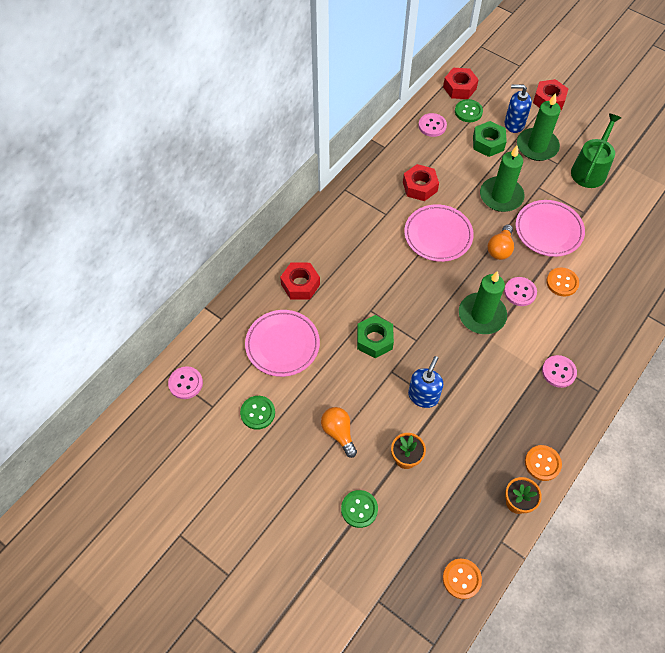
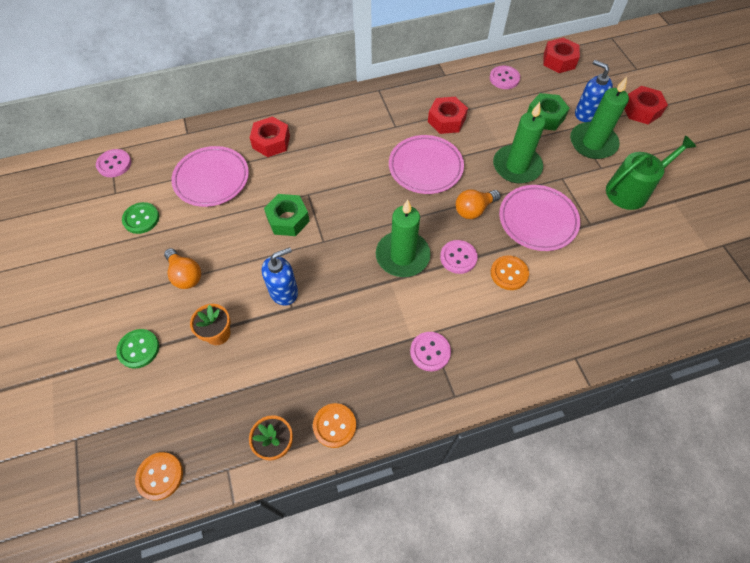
camera: 35 degrees right, 0 degrees up
orange light bulb [321,407,357,458] -> orange light bulb turned 135 degrees clockwise [164,248,201,289]
green button [455,99,483,122] -> none

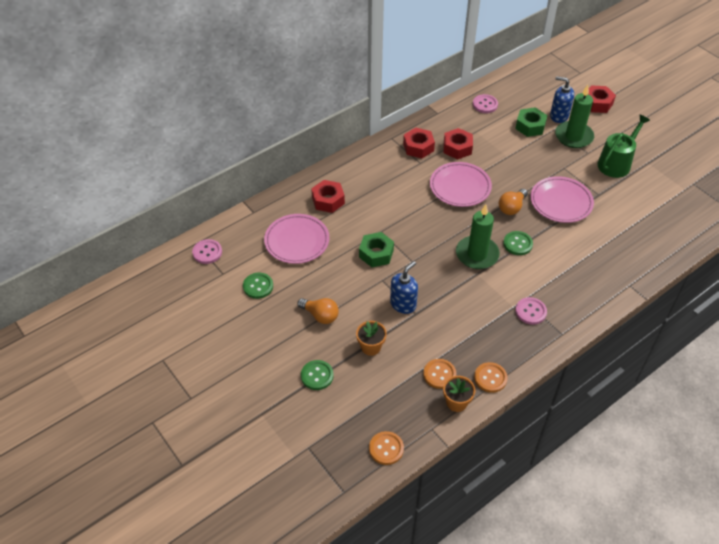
camera: 20 degrees left, 10 degrees down
pink button [440,240,478,274] -> green button [503,231,533,255]
orange button [491,255,529,290] -> orange button moved to [423,359,456,389]
green candle [493,102,545,183] -> none
red nut [543,37,580,73] -> red nut moved to [403,128,435,158]

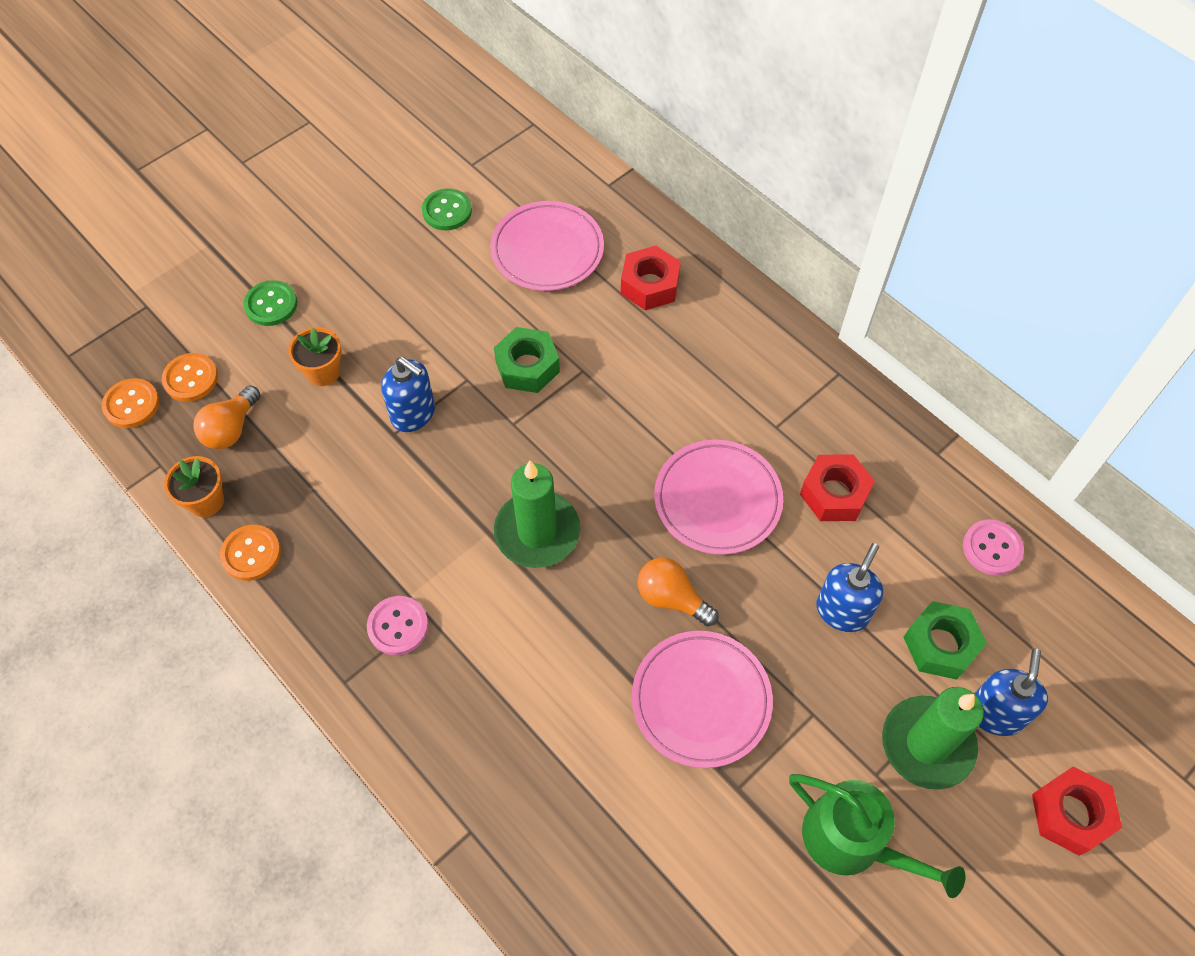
camera: 85 degrees right, 10 degrees up
pink button [192,239,222,264] -> none
orange light bulb [297,298,339,324] -> orange light bulb moved to [193,385,261,449]
red nut [403,128,435,158] -> none
orange button [423,359,456,389] -> orange button moved to [162,353,218,402]
green button [503,231,533,255] -> none
none -> blue soap dispenser [816,543,883,632]

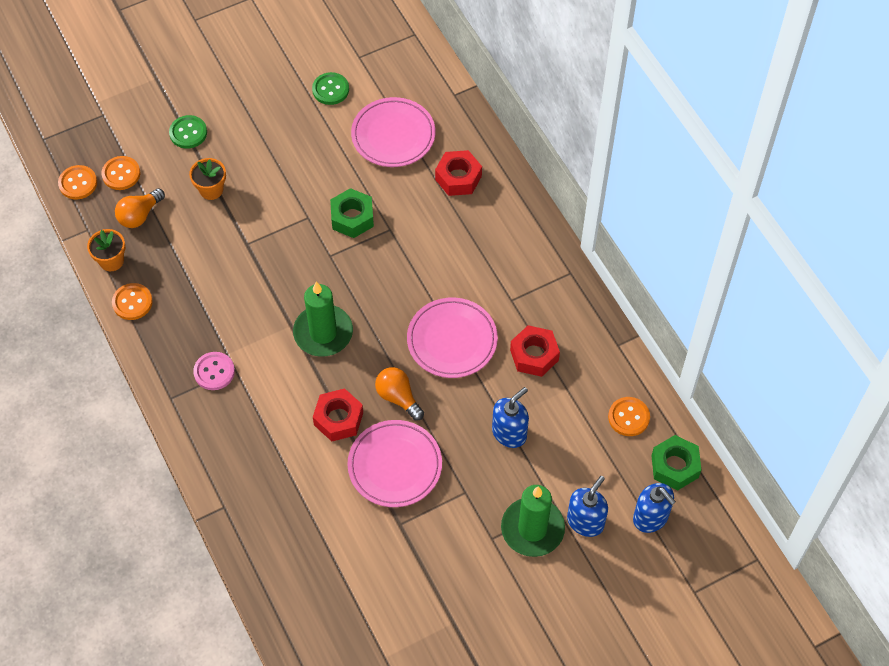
camera: 15 degrees right, 0 degrees up
blue soap dispenser [381,357,435,432] -> blue soap dispenser moved to [633,483,676,533]
green watering can [789,774,965,898] -> none
green nut [903,601,987,680] -> green nut moved to [651,435,701,491]
pink button [963,519,1024,575] -> orange button [608,397,650,436]
red nut [1032,766,1122,856] -> red nut moved to [313,388,363,441]

